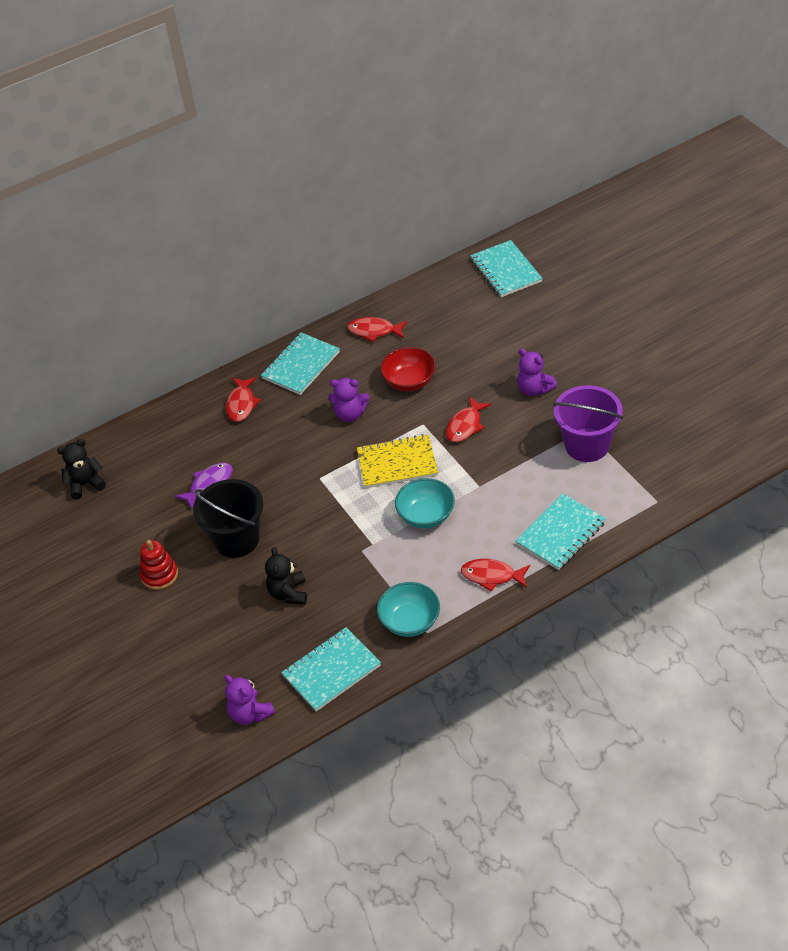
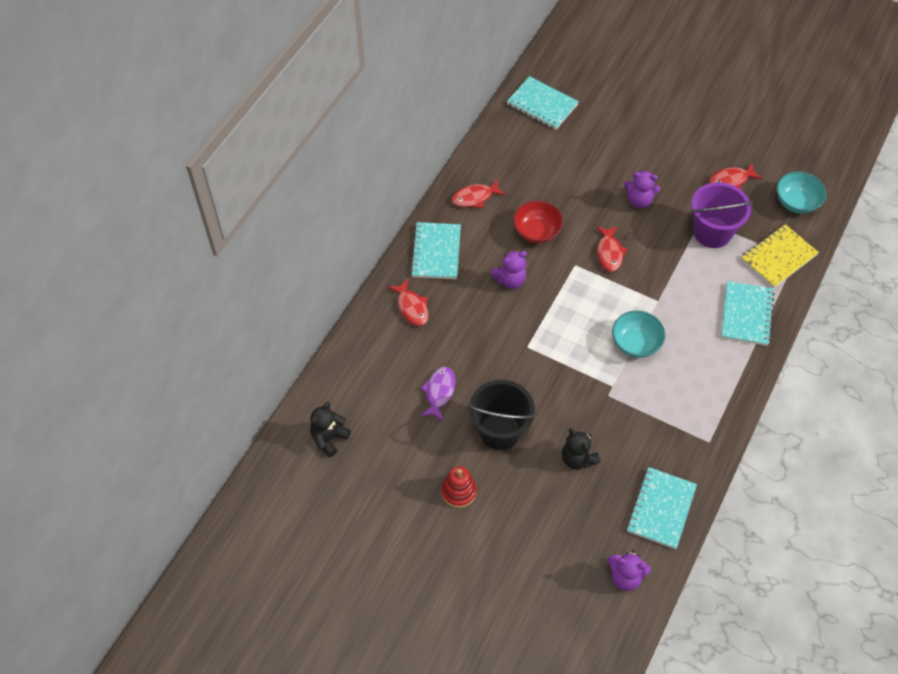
camera: 35 degrees left, 10 degrees up
yellow notebook [357,434,438,488] -> yellow notebook moved to [741,224,819,288]
turquoise bowl [377,582,440,637] -> turquoise bowl moved to [777,171,827,214]
red fish [461,559,530,592] -> red fish moved to [709,163,762,190]

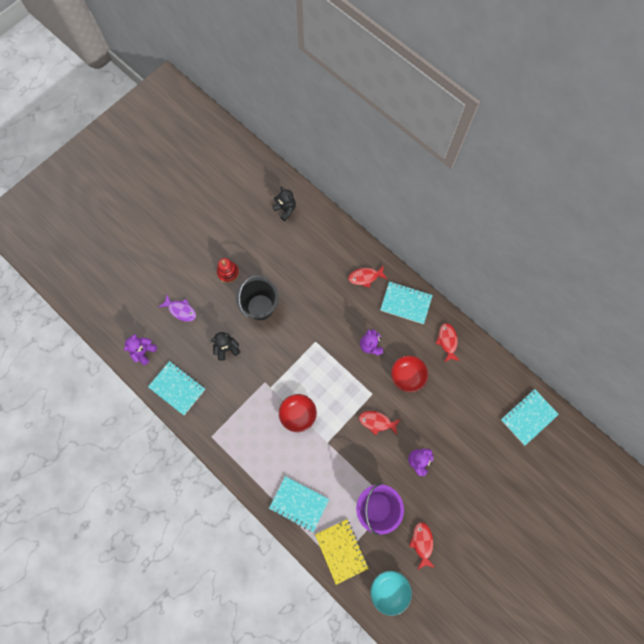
camera: 105 degrees right, 15 degrees up
purple fish [420,367,455,421] -> purple fish moved to [159,295,196,322]
turquoise bowl [612,310,665,358] -> red bowl [279,394,317,432]

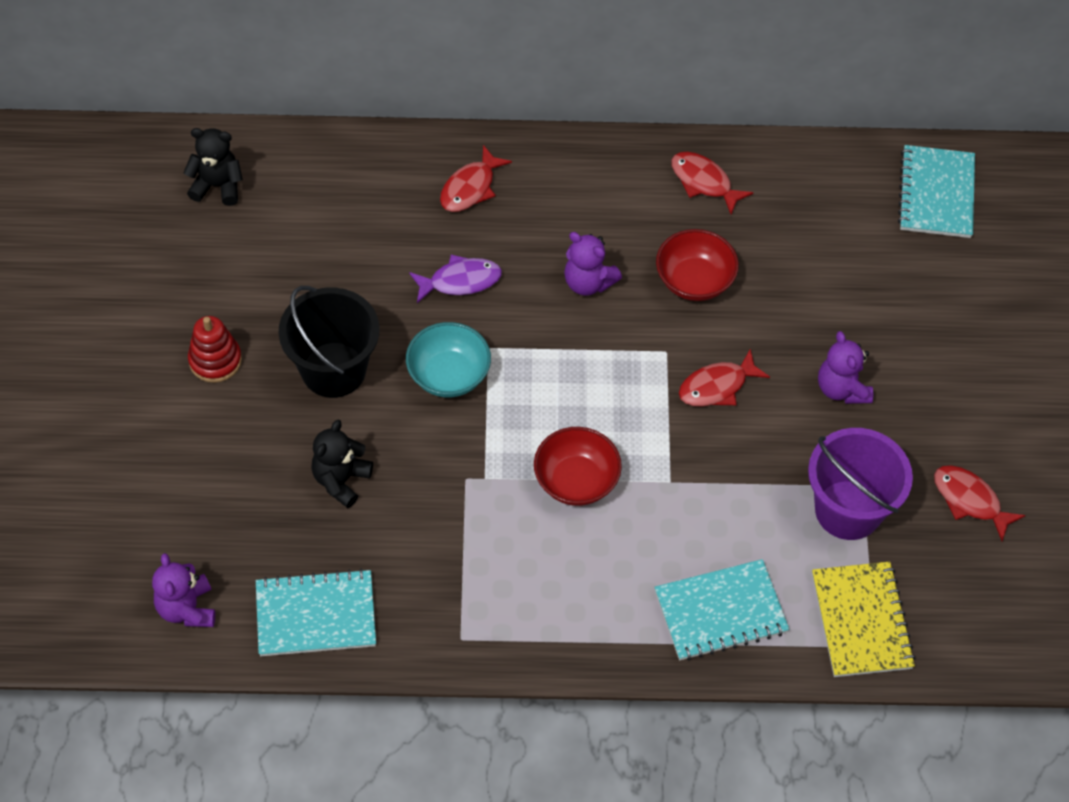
camera: 45 degrees left, 15 degrees down
purple fish [159,295,196,322] -> purple fish moved to [409,255,502,303]
yellow notebook [315,519,369,585] -> yellow notebook turned 60 degrees clockwise [812,562,915,677]
turquoise bowl [370,571,412,616] -> turquoise bowl moved to [406,322,491,397]
turquoise notebook [380,281,433,324] -> none

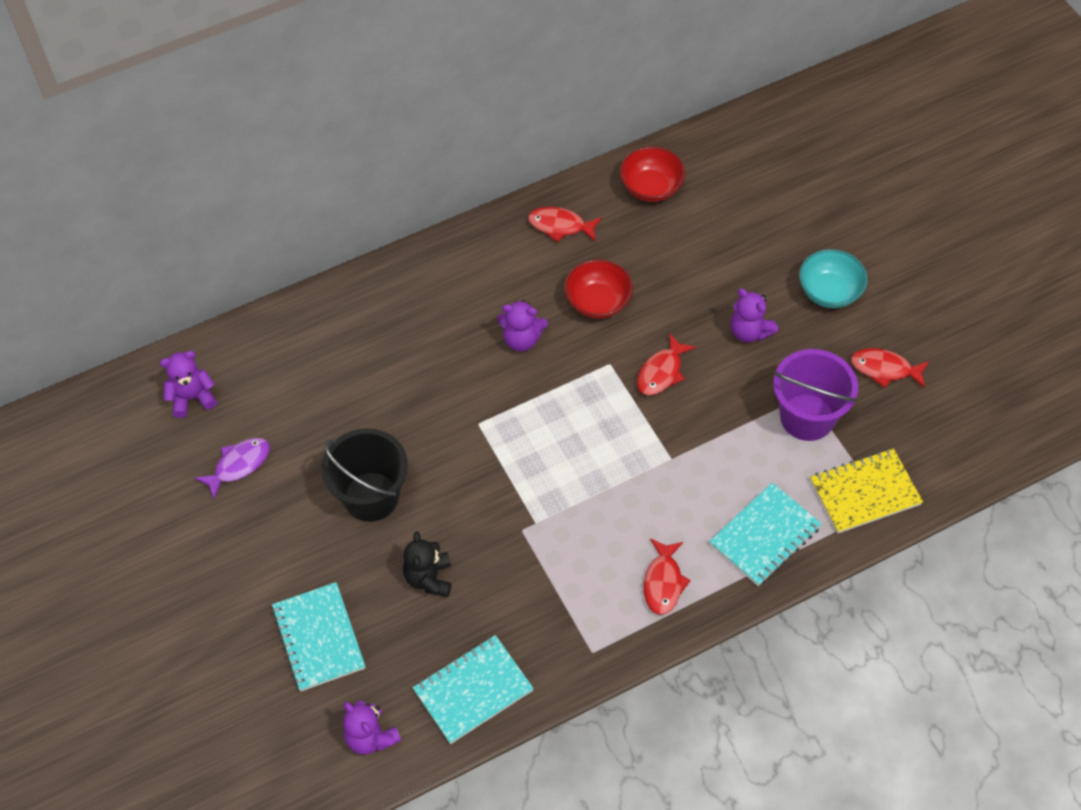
camera: 25 degrees left, 0 degrees up
black teddy bear [183,128,243,206] -> purple teddy bear [160,351,217,418]
red stacking toy [188,316,242,383] -> none
turquoise bowl [406,322,491,397] -> turquoise bowl moved to [799,249,868,308]
purple fish [409,255,502,303] -> purple fish moved to [195,438,270,499]
red fish [440,145,512,212] -> red fish moved to [644,538,691,615]
red bowl [534,427,622,506] -> red bowl moved to [620,146,685,202]
yellow notebook [812,562,915,677] -> yellow notebook turned 75 degrees counterclockwise [810,448,923,533]
turquoise notebook [898,145,975,238] -> turquoise notebook moved to [272,582,366,691]

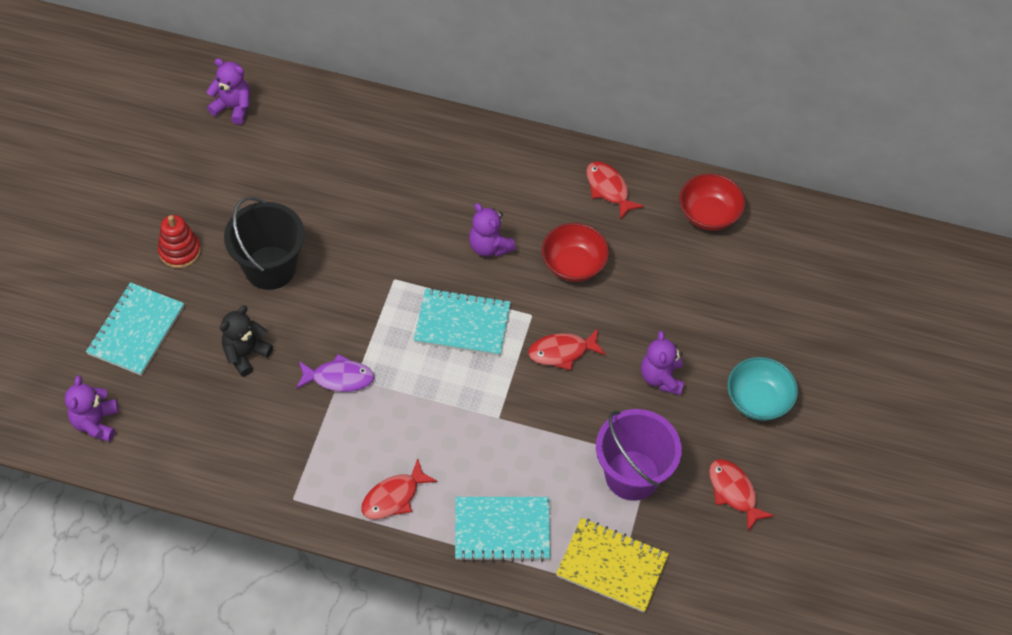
camera: 40 degrees right, 0 degrees up
purple fish [195,438,270,499] -> purple fish moved to [296,354,374,392]
turquoise notebook [413,635,534,744] -> turquoise notebook moved to [414,288,511,356]
none -> red stacking toy [158,215,201,268]

